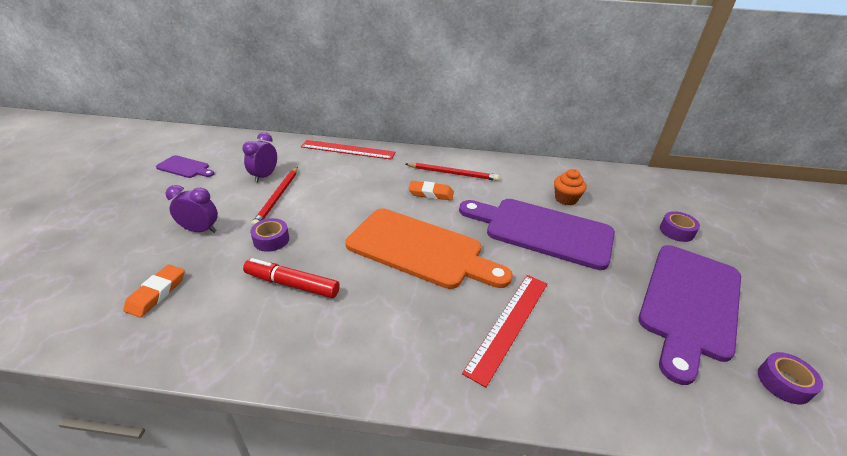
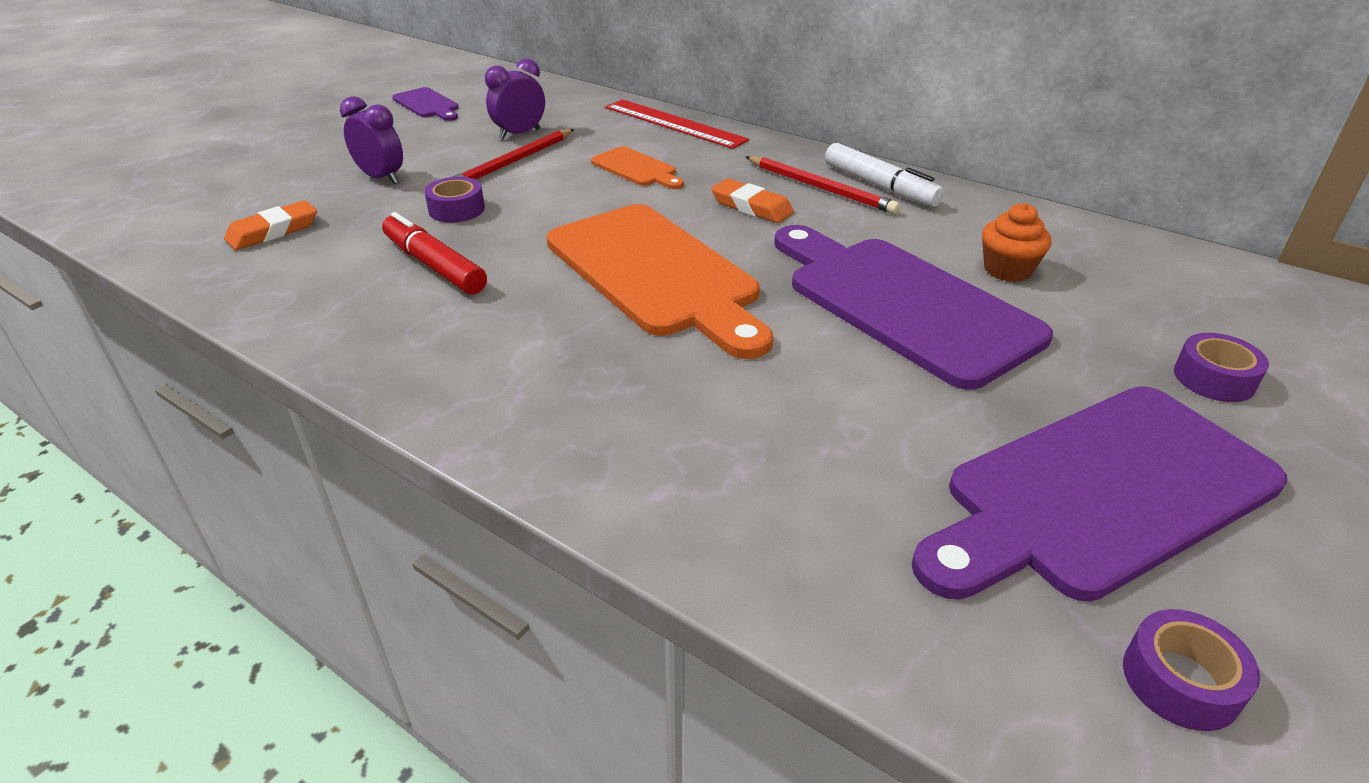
camera: 30 degrees right, 0 degrees up
red ruler [462,275,547,388] -> none
none -> orange cutting board [591,146,684,189]
none -> white marker [825,143,944,207]

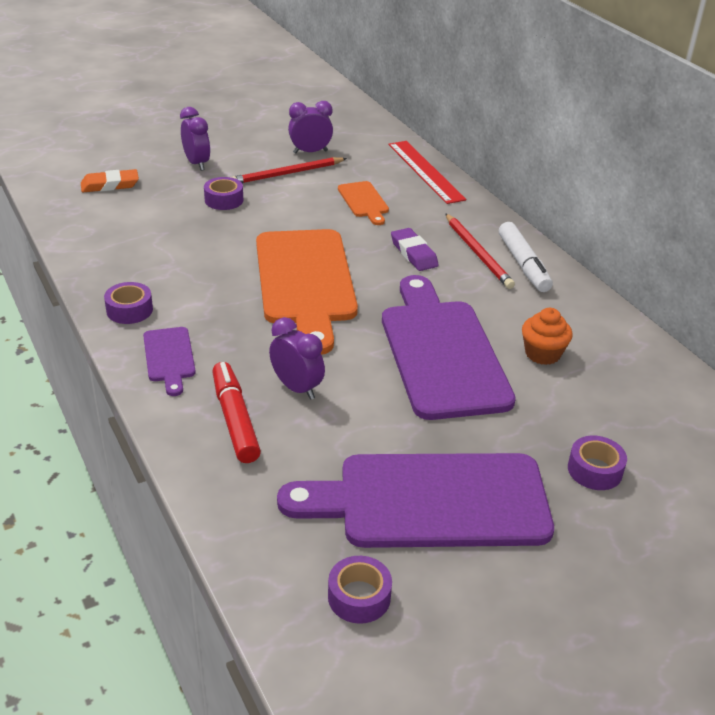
camera: 25 degrees right, 0 degrees up
red marker [382,212,487,295] -> red marker moved to [212,362,261,463]
purple cutting board [392,87,459,121] -> purple cutting board moved to [143,327,196,396]
orange eraser [711,179,794,223] -> purple eraser [391,228,439,271]
none -> purple tape [104,282,153,324]
none -> purple clock [269,317,325,400]

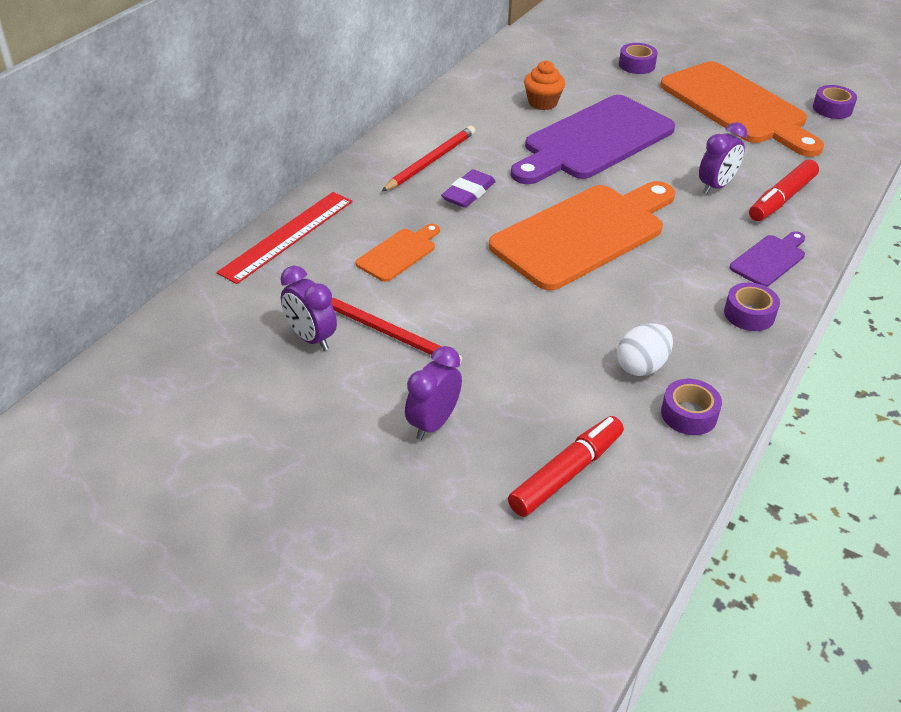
camera: 120 degrees left, 5 degrees up
orange eraser [81,169,139,192] -> red marker [508,416,624,517]
purple tape [204,177,243,210] -> purple tape moved to [661,379,722,435]
purple clock [269,317,325,400] -> purple clock turned 150 degrees counterclockwise [699,122,747,194]
purple cutting board [277,453,554,548] -> orange cutting board [660,61,824,157]
white marker [499,222,553,292] -> none
none -> white egg [617,323,673,376]

